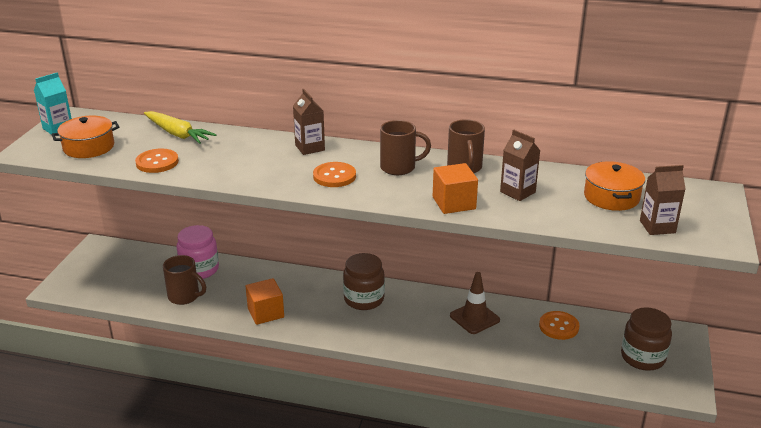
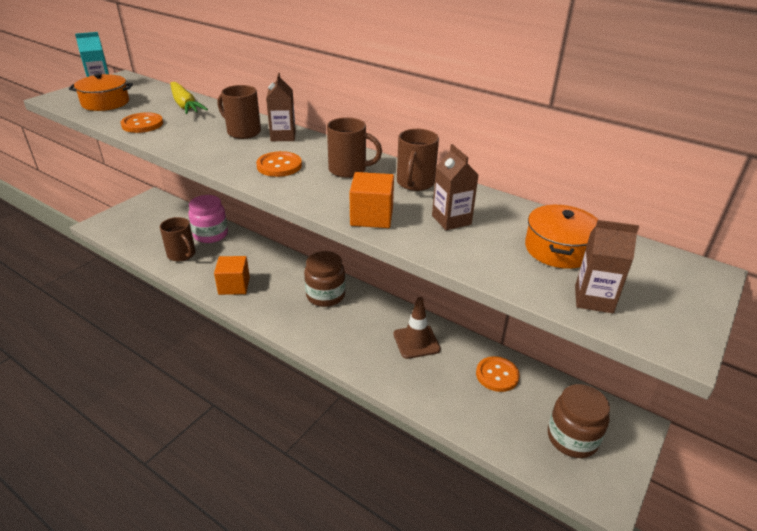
camera: 20 degrees right, 5 degrees up
none -> brown mug [218,85,261,139]

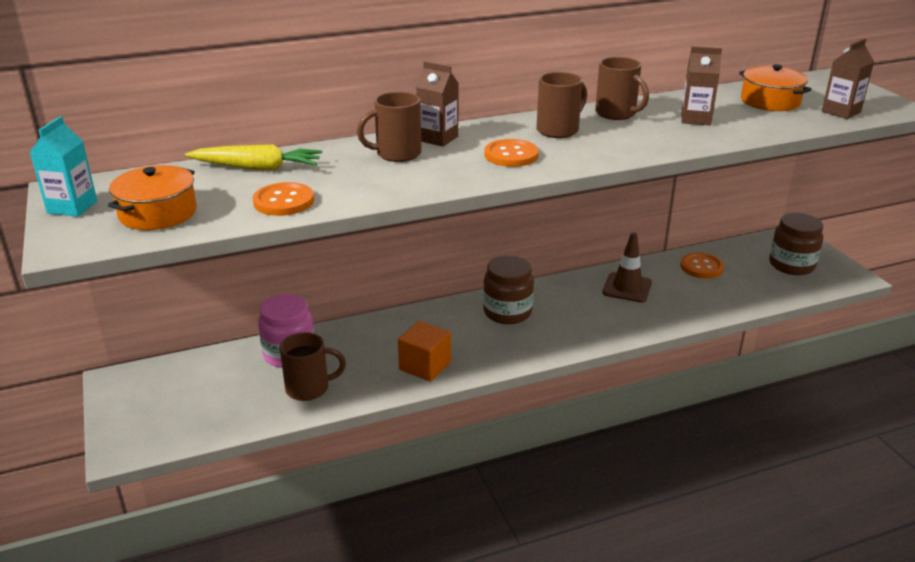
camera: 55 degrees left, 5 degrees down
orange cube [350,172,394,228] -> none

